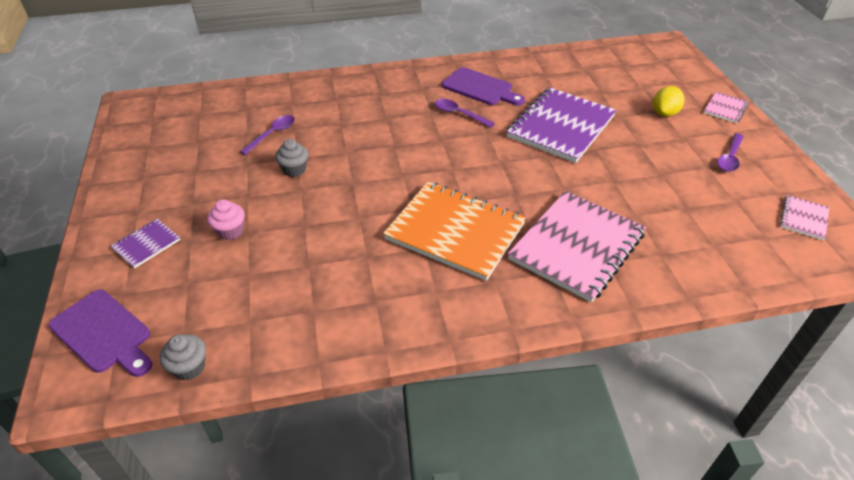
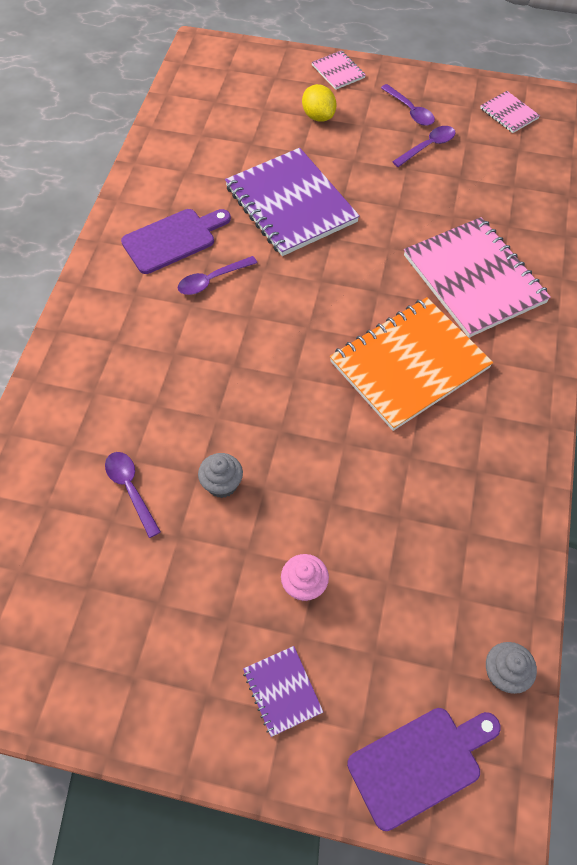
camera: 65 degrees left, 15 degrees up
none -> purple spoon [392,126,456,167]

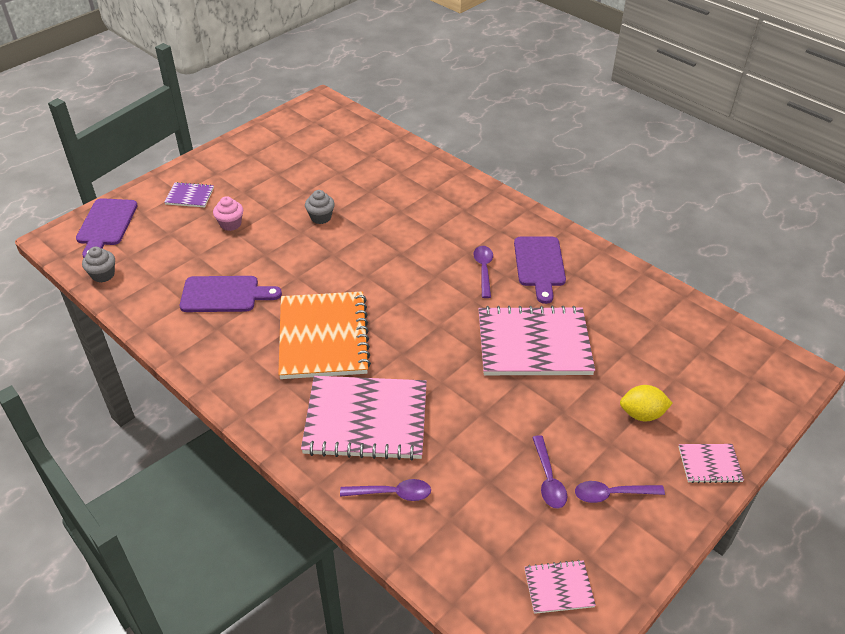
camera: 120 degrees right, 15 degrees down
purple spoon [105,452,161,538] -> purple spoon moved to [340,479,431,501]
purple notebook [225,148,360,256] -> pink notebook [478,306,595,375]
none -> purple cutting board [180,276,282,312]

